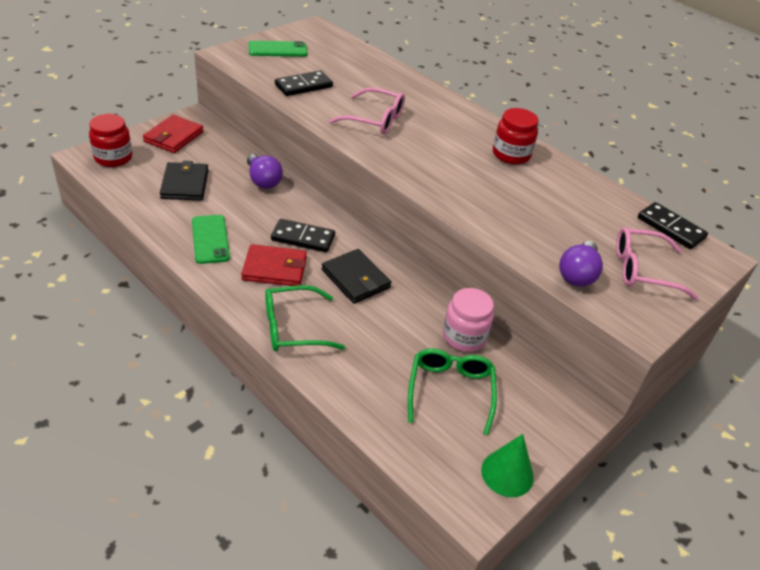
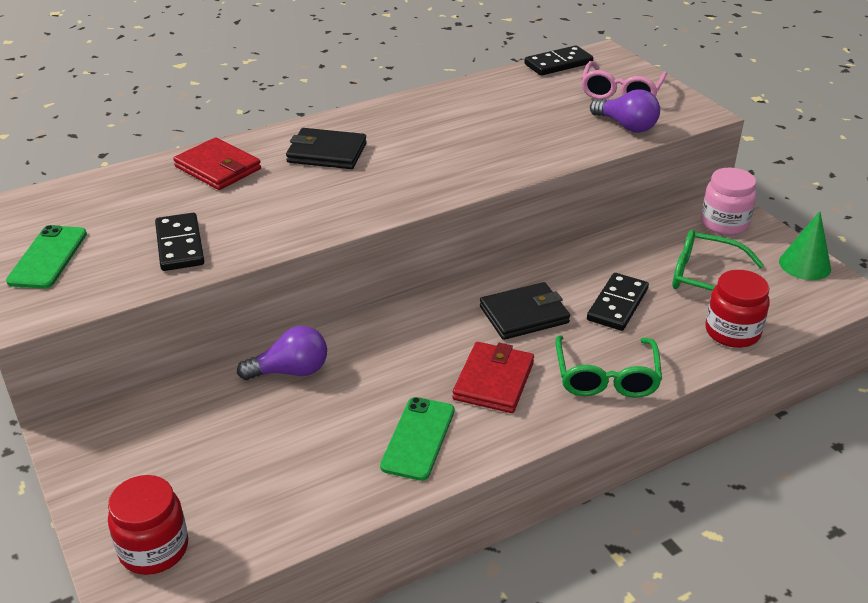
camera: 70 degrees left, 5 degrees down
red wallet [143,115,204,153] -> red wallet moved to [173,137,261,190]
black wallet [160,161,209,200] -> black wallet moved to [286,128,367,169]
green phone [192,215,230,264] -> green phone turned 75 degrees counterclockwise [380,397,454,481]
black domino [271,219,335,252] -> black domino moved to [587,273,649,331]
pink glasses [329,87,405,134] -> none
pink jar [443,288,494,352] -> pink jar moved to [701,167,756,235]
red jar [493,108,539,164] -> red jar moved to [705,270,770,348]

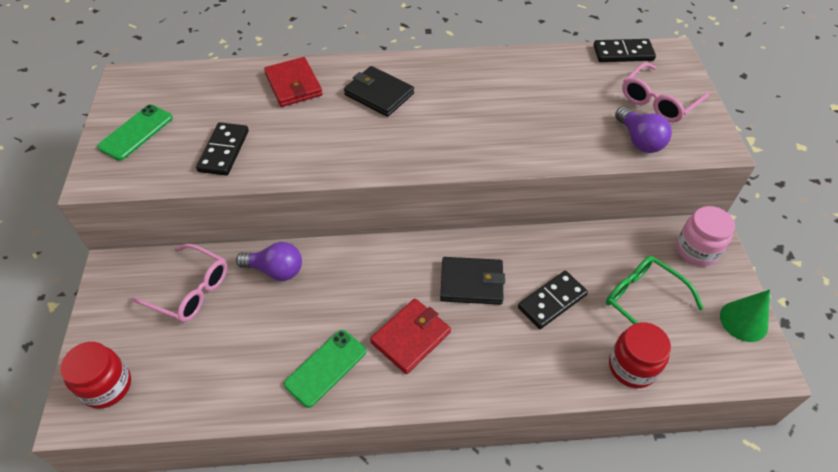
camera: 25 degrees right, 15 degrees up
green glasses [555,336,662,398] -> none
none -> pink glasses [131,244,227,322]

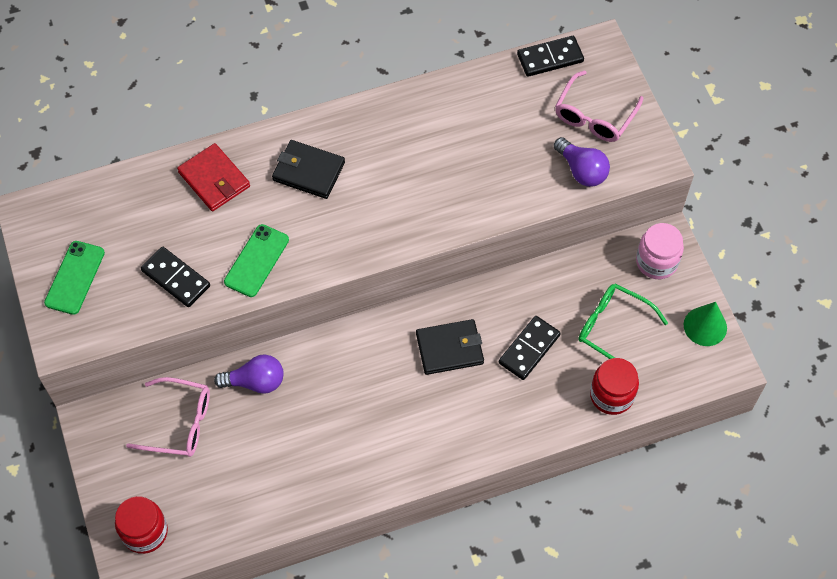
camera: 15 degrees left, 10 degrees up
black domino [196,122,249,176] -> black domino turned 45 degrees counterclockwise [141,247,210,307]
green phone [284,330,366,408] -> green phone moved to [224,224,289,297]
red wallet [370,298,451,374] -> none

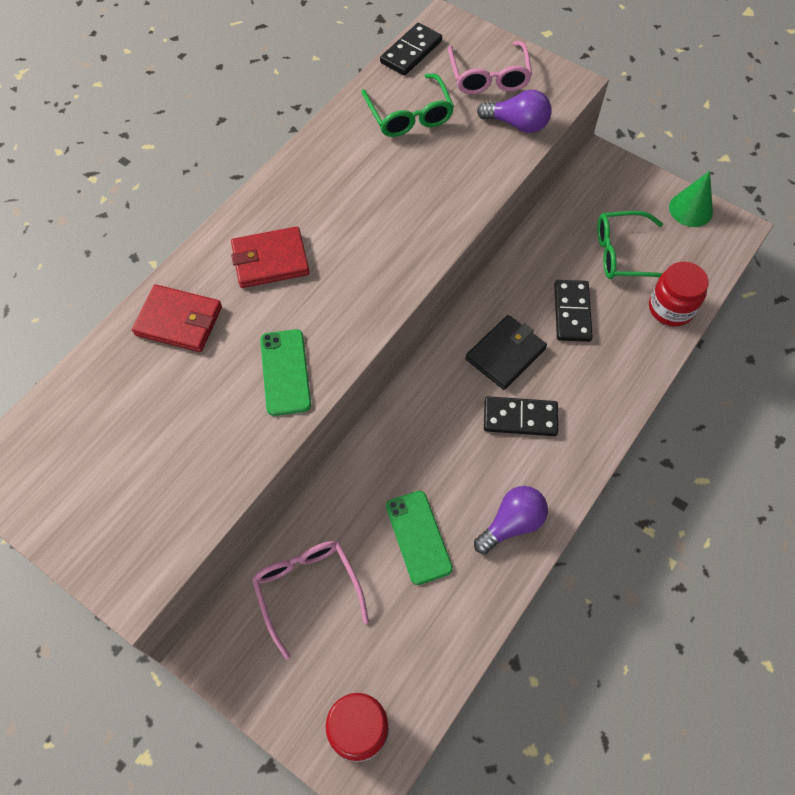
camera: 35 degrees left, 0 degrees up
green phone [44,241,105,315] -> green phone moved to [386,491,453,585]
pink glasses [126,377,210,457] -> pink glasses turned 90 degrees counterclockwise [252,541,369,659]
black domino [141,247,210,307] -> black domino moved to [484,396,558,436]
purple light bulb [214,354,284,394] -> purple light bulb moved to [474,486,548,554]
black wallet [272,140,345,199] -> red wallet [231,226,310,288]
pink jar [636,223,684,279] -> none
none -> green glasses [361,74,454,137]

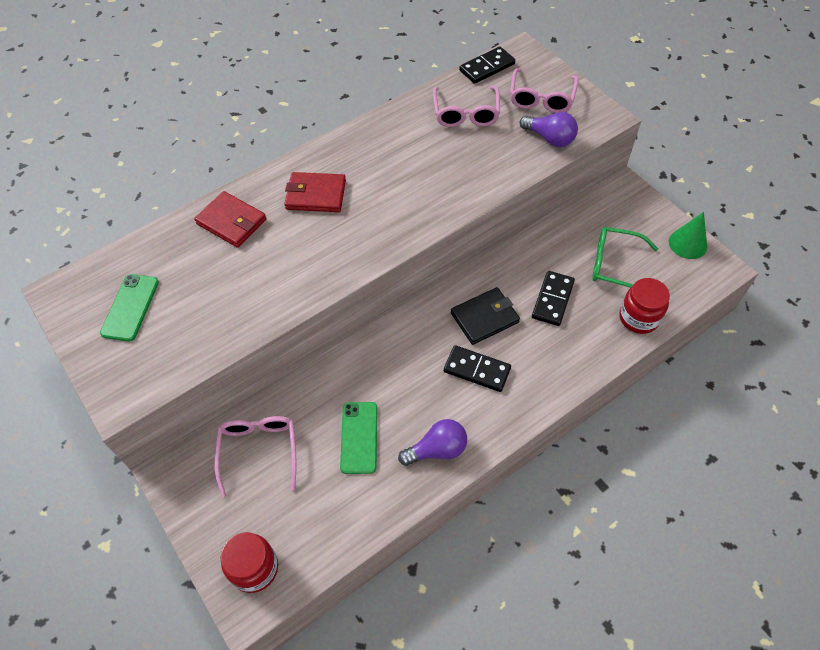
camera: 20 degrees right, 5 degrees down
green phone [260,329,311,416] -> green phone moved to [100,274,159,342]
green glasses [361,74,454,137] -> pink glasses [433,86,500,127]

